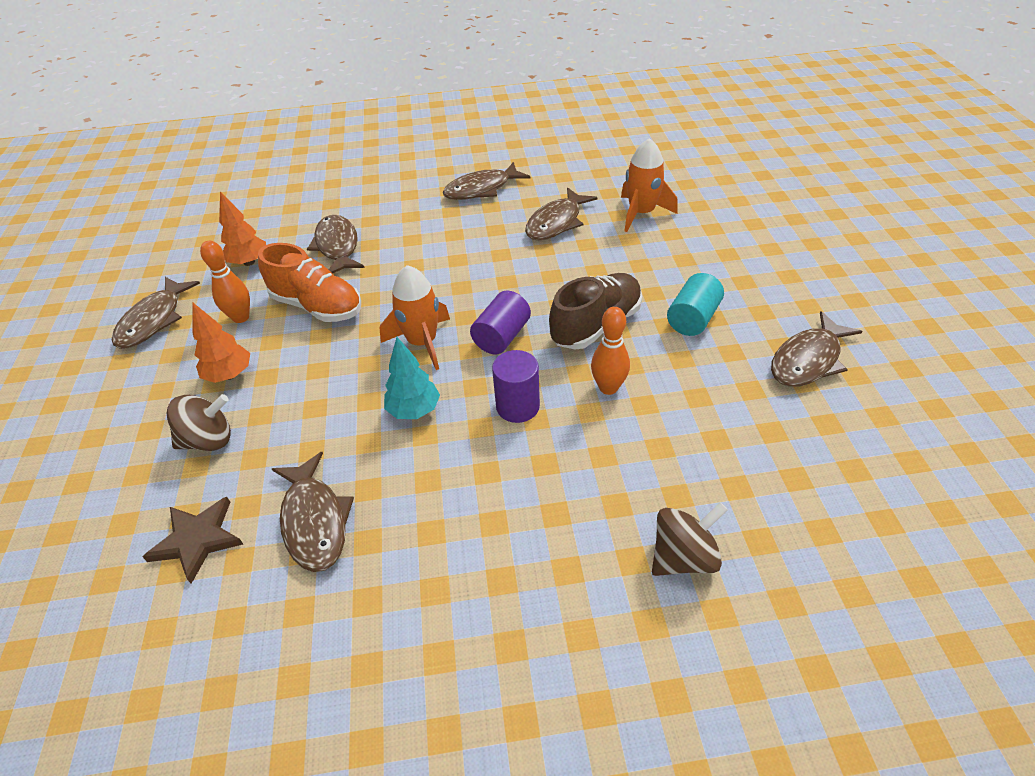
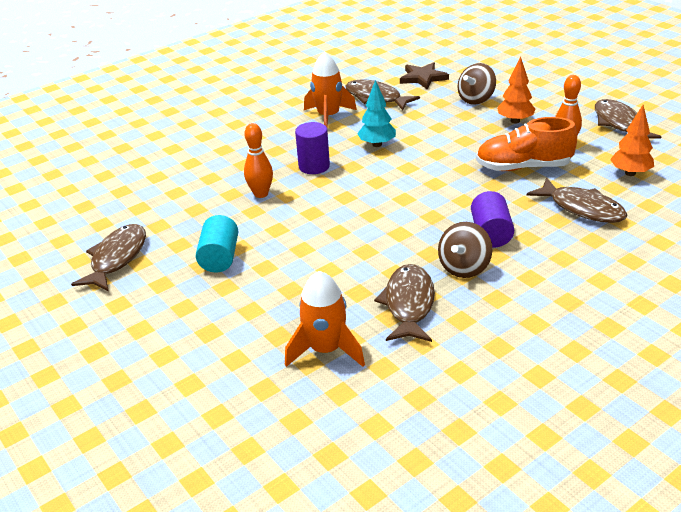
camera: 150 degrees right, 10 degrees down
orange rocket [379,265,450,370] -> orange rocket moved to [304,52,357,127]
brown fish [443,162,531,200] -> none
purple cylinder [470,291,531,355] -> purple cylinder moved to [471,191,514,248]
brown shoe [549,273,642,349] -> none
brown spinning top [652,502,728,576] -> brown spinning top moved to [438,222,493,278]

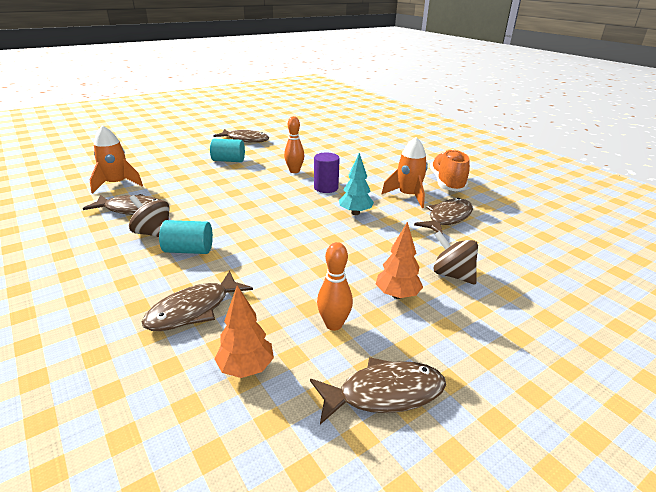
camera: 90 degrees right, 5 degrees down
brown star [400,62,449,89] -> none
purple cylinder [471,191,514,248] -> turquoise cylinder [159,220,213,254]
orange shoe [476,117,577,171] -> orange shoe moved to [430,149,470,191]

